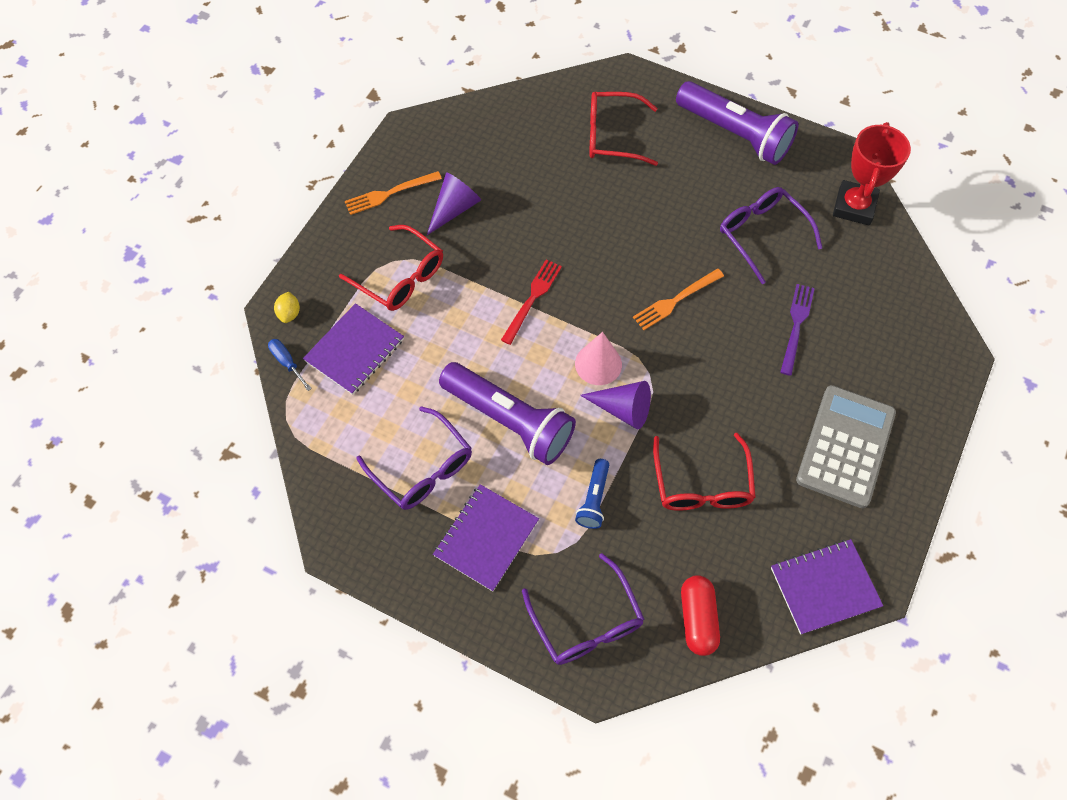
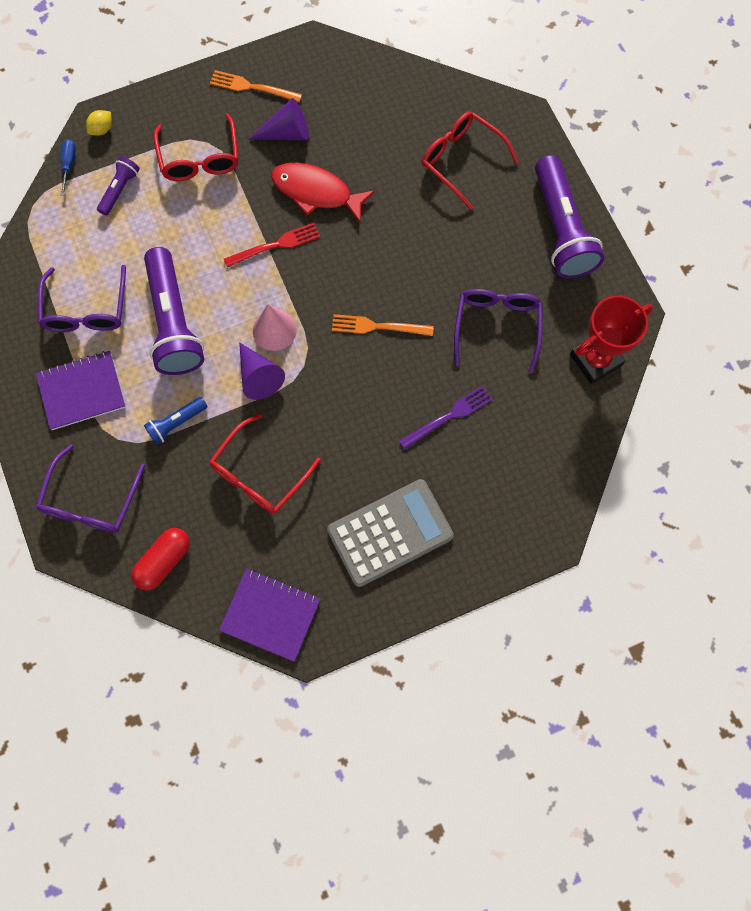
camera: 40 degrees right, 10 degrees up
purple notebook [303,303,404,395] -> purple flashlight [97,156,140,216]
none -> red fish [271,162,375,223]

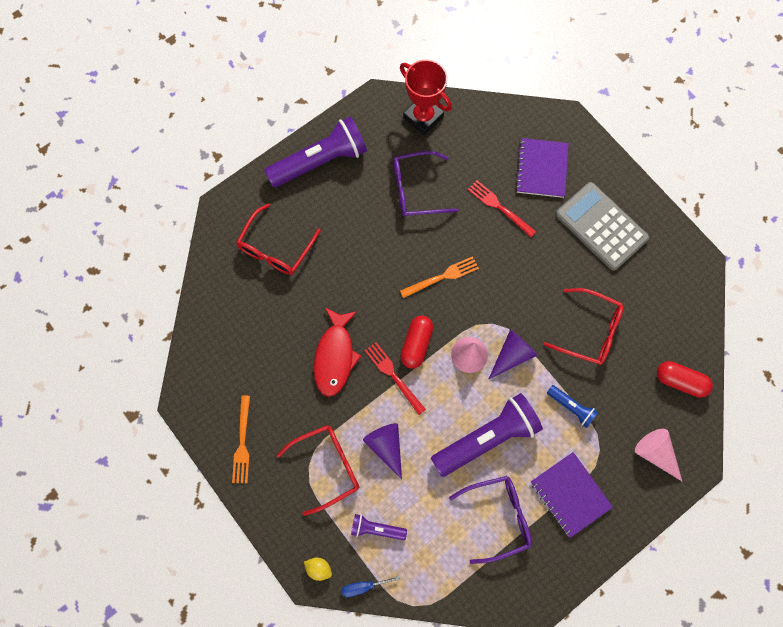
camera: 105 degrees left, 0 degrees up
purple glasses [36,444,145,533] -> pink cone [635,429,683,482]
purple notebook [219,569,321,662] -> purple notebook moved to [515,138,569,198]
purple cone [248,98,309,140] -> purple cone moved to [363,423,402,480]
orange fork [332,314,434,336] -> orange fork turned 105 degrees counterclockwise [400,256,479,298]
purple fork [399,385,493,450] -> red fork [468,180,536,237]
none -> red capsule [400,316,433,369]

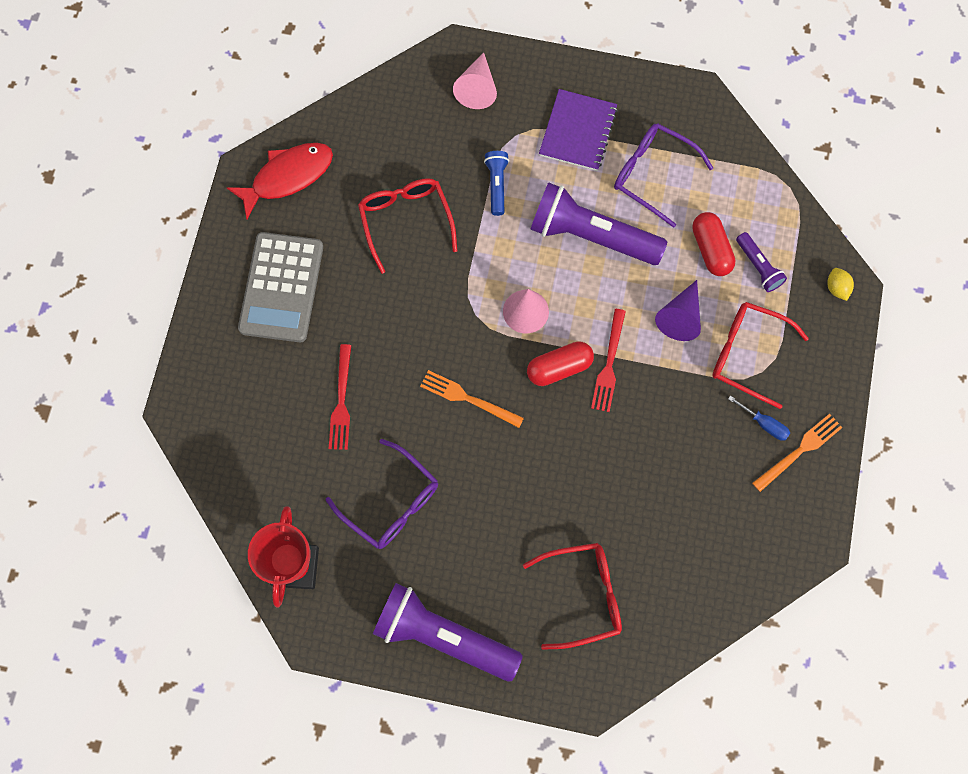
camera: 130 degrees left, 0 degrees up
red fish [314,308,361,397] -> red fish moved to [226,143,333,219]
blue screwdriver [341,576,399,597] -> blue screwdriver moved to [728,395,790,441]
purple cone [488,329,538,380] -> none
purple notebook [515,138,569,198] -> none
red capsule [657,361,713,398] -> red capsule moved to [692,212,736,276]

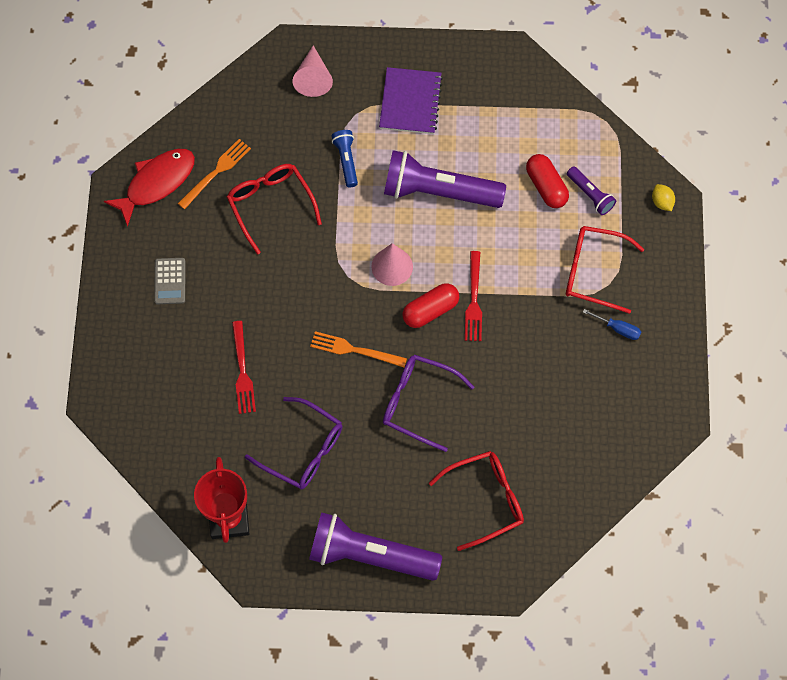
camera: 10 degrees left, 5 degrees down
grey calculator [238,232,323,342] -> grey calculator [154,258,185,304], size x0.49
purple glasses [614,123,713,228] -> purple glasses moved to [383,354,474,452]
purple cone [655,280,701,341] -> none
orange fork [752,414,843,492] -> orange fork moved to [177,139,251,209]

